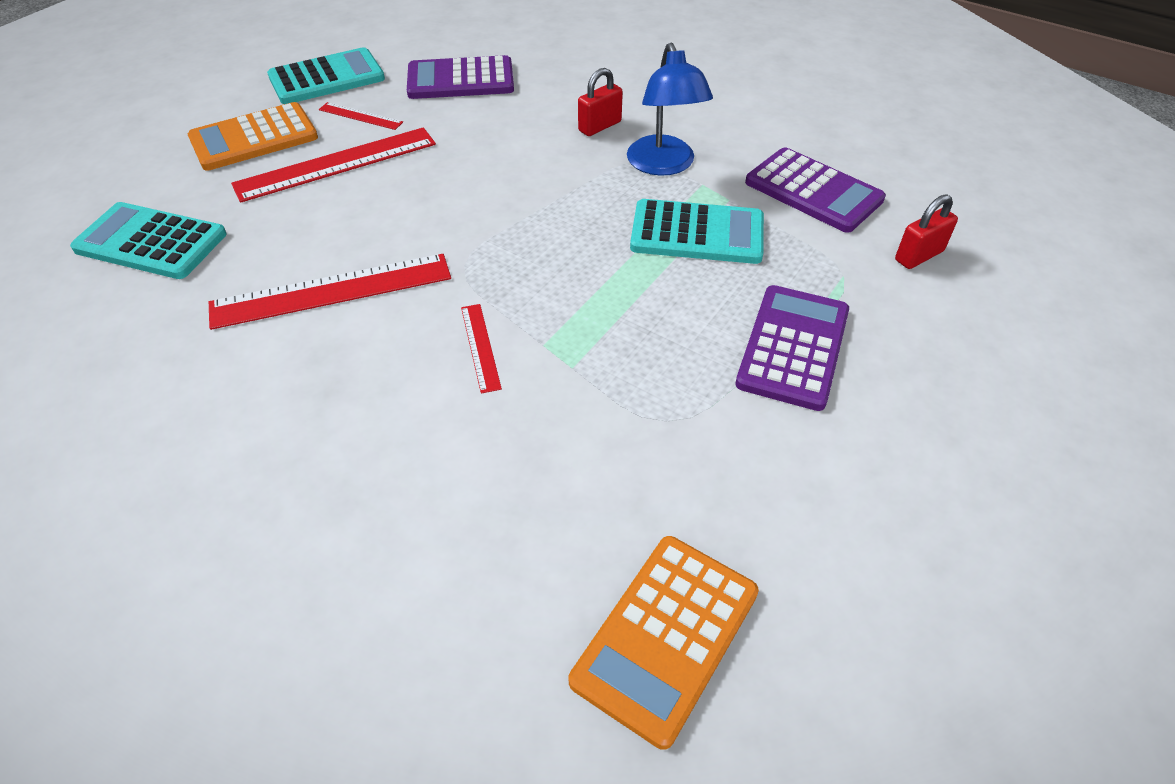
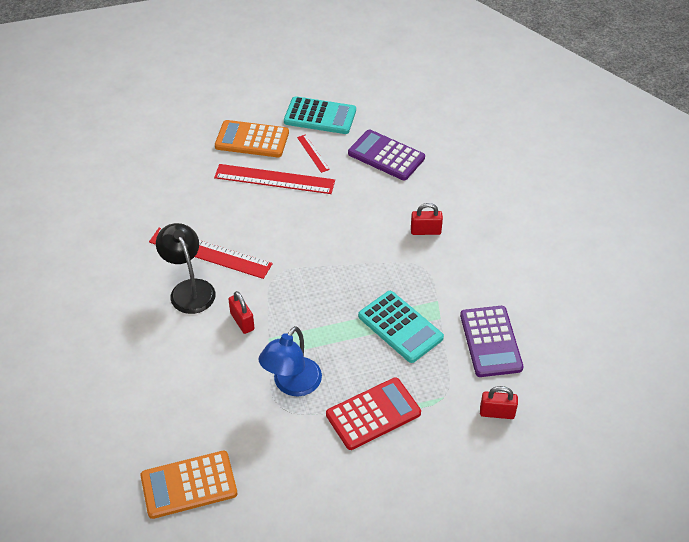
camera: 40 degrees right, 0 degrees up
turquoise calculator [70,202,227,279] -> none
red ruler [461,304,502,394] -> red padlock [228,291,254,334]
blue lamp [627,43,713,176] -> blue lamp moved to [259,326,322,396]
purple calculator [735,285,849,411] -> red calculator [326,378,421,450]
none -> black lamp [156,223,215,314]

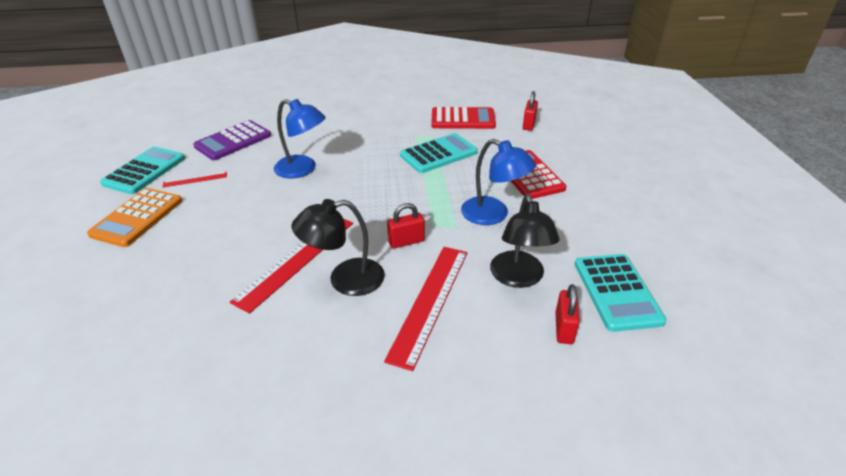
camera: 80 degrees left, 10 degrees down
orange calculator [141,451,237,519] -> turquoise calculator [575,254,667,332]
red ruler [214,164,335,194] -> red ruler moved to [384,247,467,371]
red padlock [411,203,443,235] -> red padlock moved to [555,284,580,344]
purple calculator [460,306,524,377] -> red calculator [431,107,496,129]
none -> blue lamp [274,99,326,178]
none -> black lamp [490,194,560,288]

